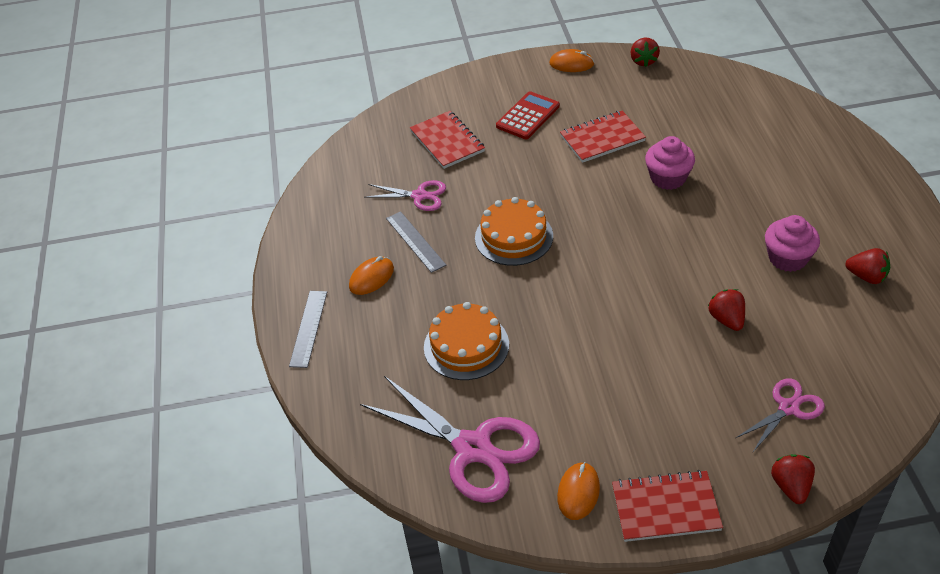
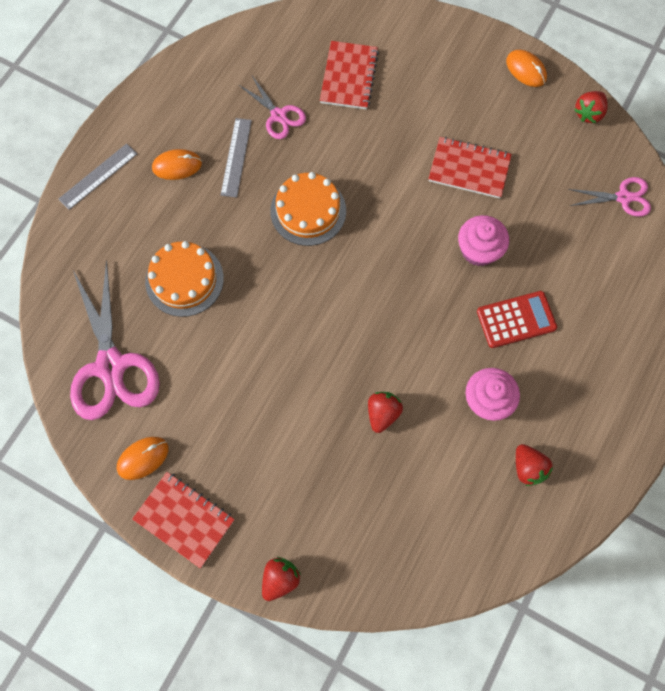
camera: 35 degrees right, 25 degrees up
red calculator [496,91,560,139] -> red calculator moved to [477,291,557,348]
pink scissors [736,378,825,452] -> pink scissors moved to [568,177,651,217]

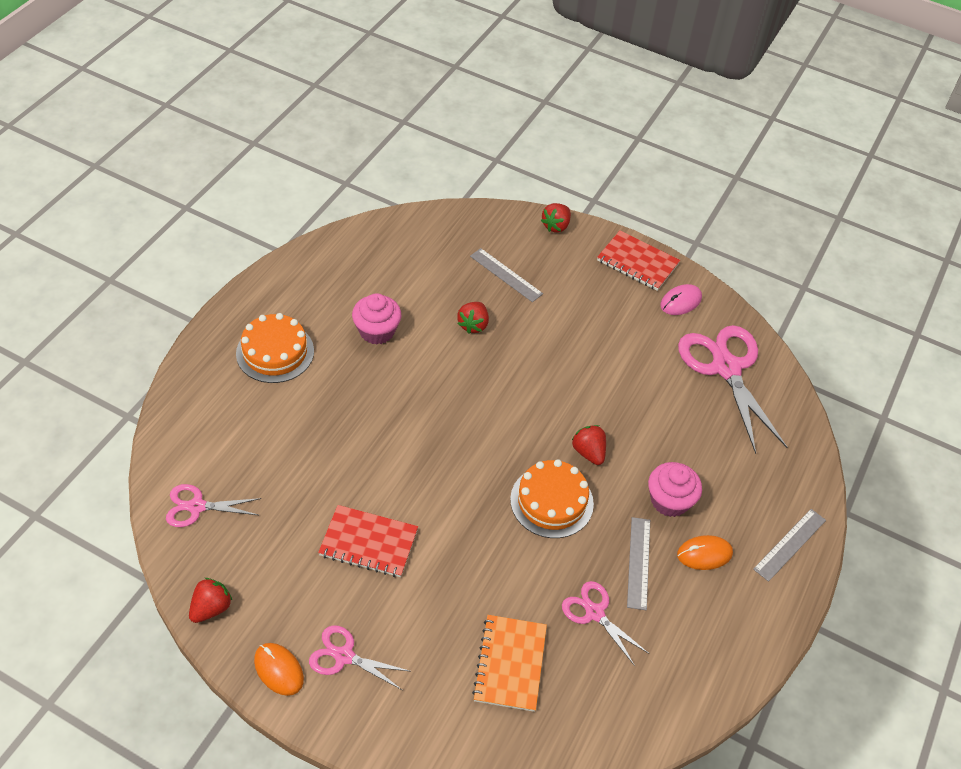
camera: 175 degrees right, 20 degrees down
orange mouse [117,437,169,480] -> pink mouse [660,284,702,315]
orange cake [145,241,224,317] -> orange cake moved to [236,313,314,383]
red notebook [320,41,379,110] -> orange notebook [472,615,547,712]
pink cupcake [458,215,509,266] -> pink cupcake moved to [648,462,702,517]
red calculator [477,291,557,348] -> none
red strawberry [516,444,553,486] -> red strawberry moved to [572,425,606,465]
none -> pink scissors [309,625,409,690]
none -> grey ruler [470,248,543,302]

